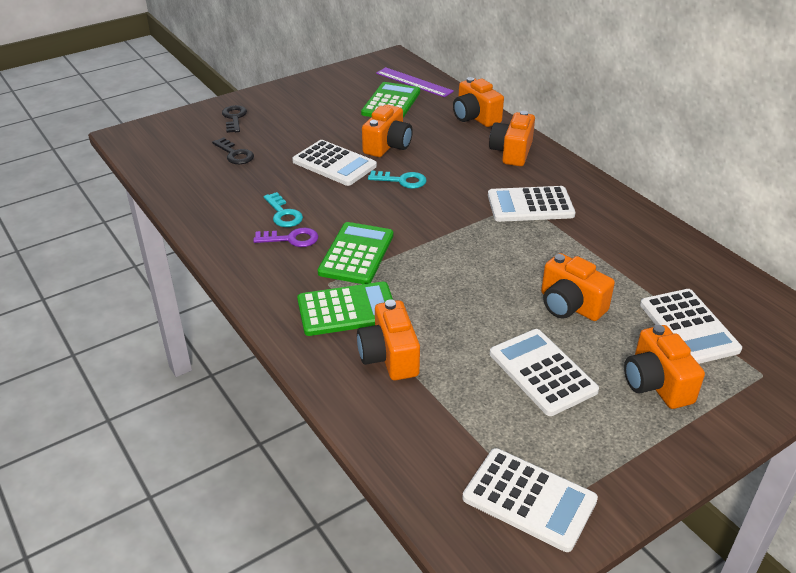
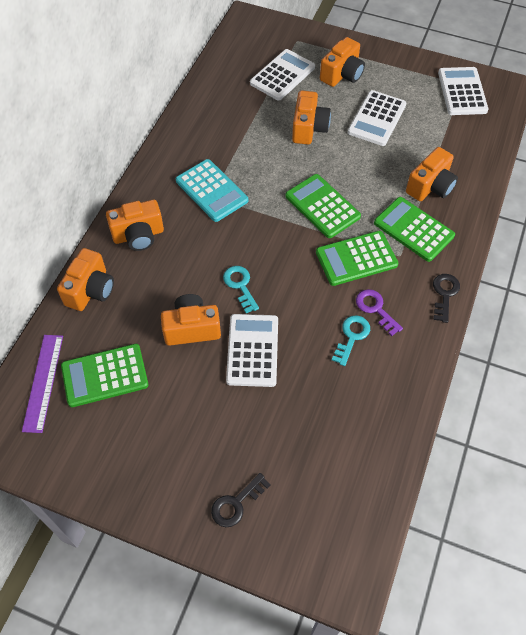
camera: 125 degrees left, 20 degrees up
black key [212,137,254,164] -> black key moved to [433,274,460,323]
white calculator [488,186,575,222] -> turquoise calculator [176,159,248,222]
none -> green calculator [285,174,361,238]

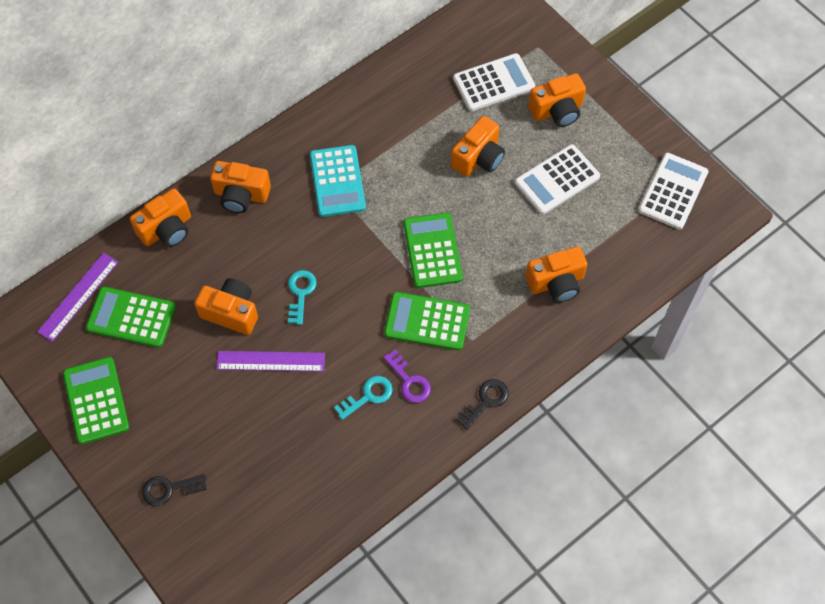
camera: 30 degrees right, 5 degrees up
white calculator [226,314,278,387] -> purple ruler [216,351,325,372]
purple key [356,289,403,336] -> purple key turned 150 degrees clockwise [383,349,431,403]
green calculator [374,197,455,262] -> green calculator moved to [63,357,129,444]

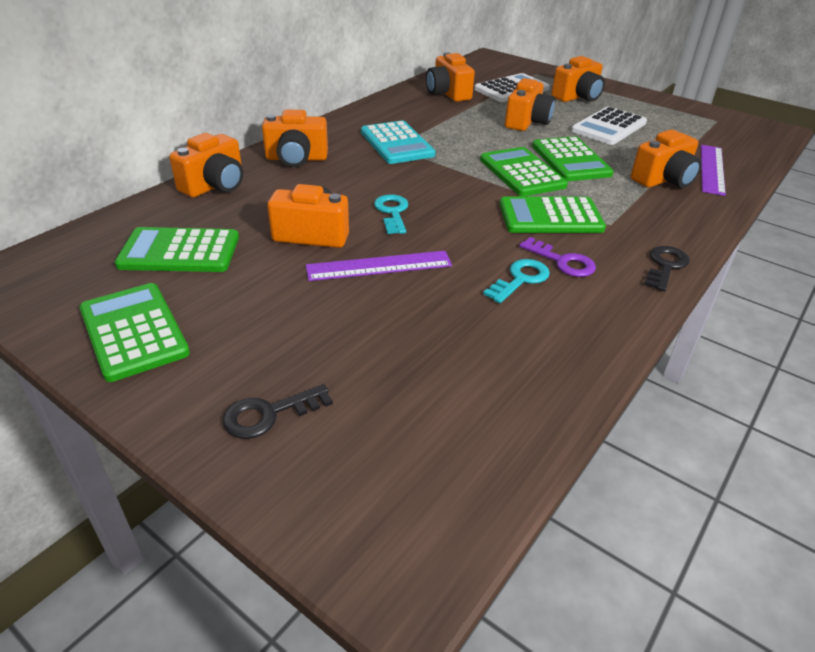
camera: 15 degrees left, 25 degrees down
purple ruler [37,253,118,342] -> purple ruler moved to [701,145,726,196]
white calculator [638,153,709,229] -> none
none -> orange camera [426,52,475,102]
none -> green calculator [532,136,614,181]

